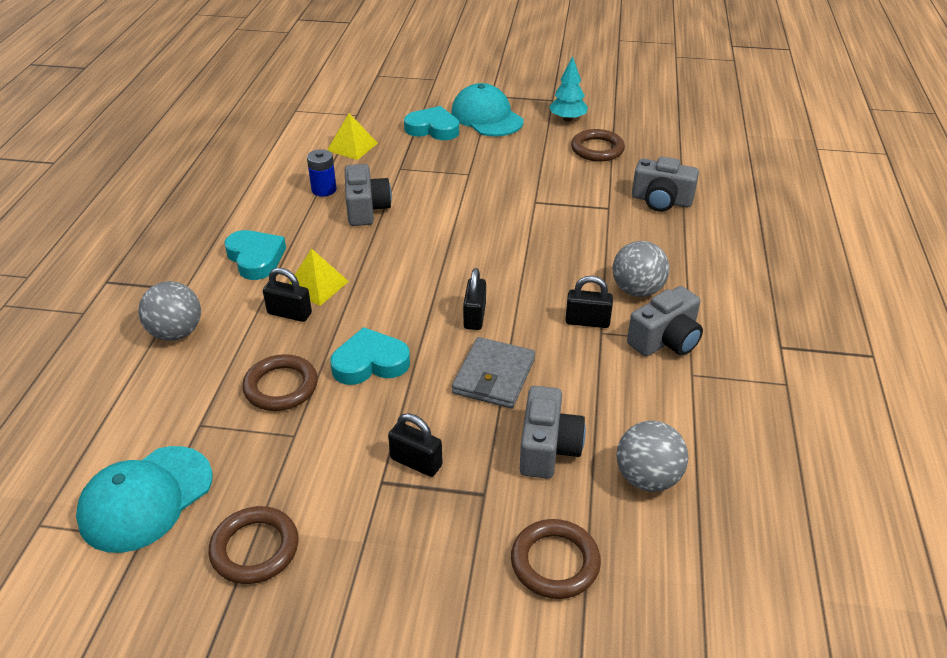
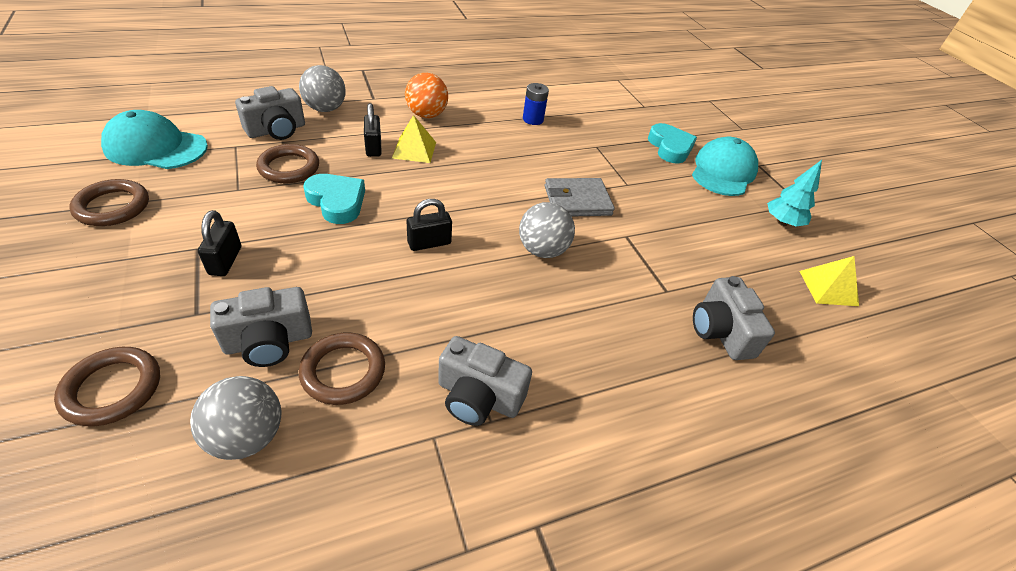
camera: 55 degrees right, 5 degrees up
turquoise heart [224,230,286,280] -> orange ball [405,73,448,118]
yellow pyramid [327,113,378,160] -> yellow pyramid moved to [799,256,859,306]
grey camera [345,164,392,226] -> grey camera moved to [235,86,305,140]
grey wallet [452,337,535,408] -> grey wallet moved to [545,178,615,216]
black padlock [565,276,613,328] -> none
brown ring [571,129,625,162] -> brown ring moved to [299,333,385,405]
grey ball [613,241,669,297] -> grey ball moved to [519,202,575,258]

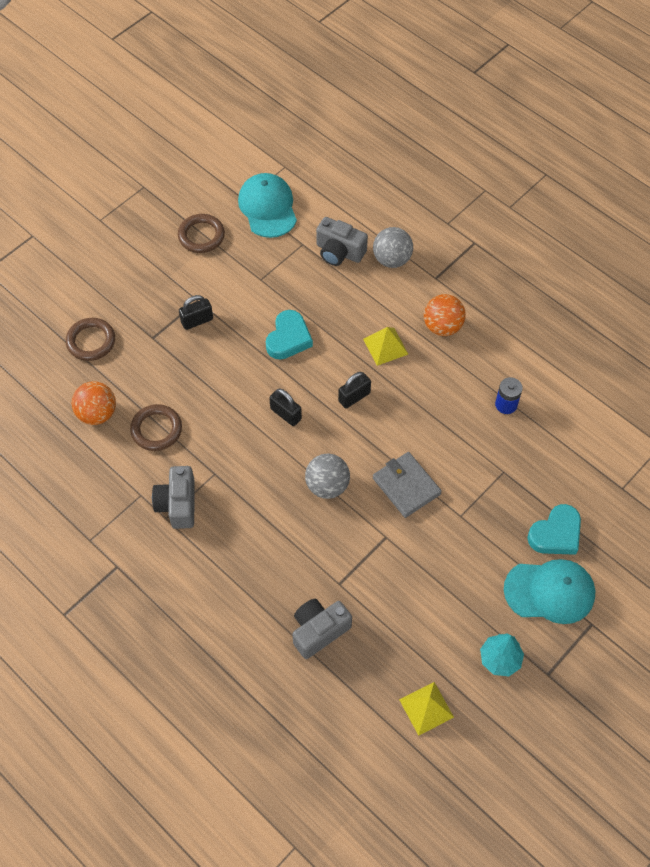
camera: 70 degrees right, 15 degrees up
grey ball [190,376,281,460] -> orange ball [72,381,116,425]
grey camera [210,287,312,367] -> none
brown ring [256,144,319,183] -> none
black padlock [364,103,382,157] -> black padlock moved to [338,372,371,408]

